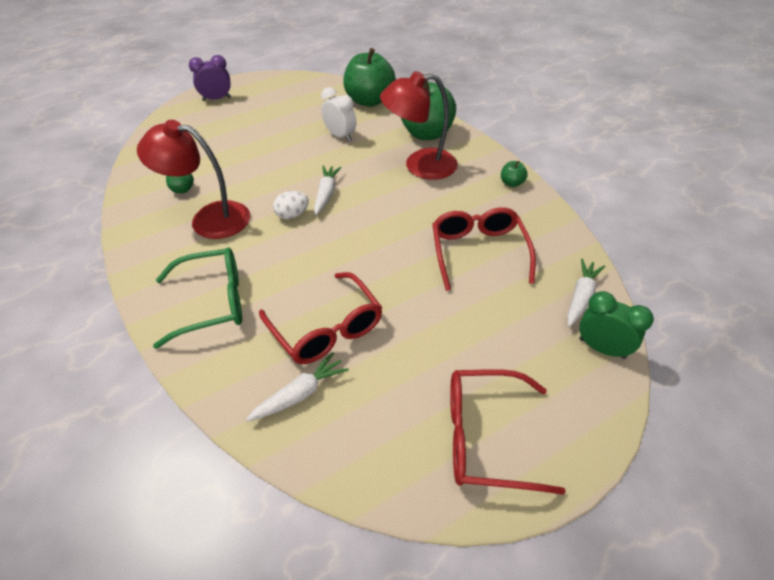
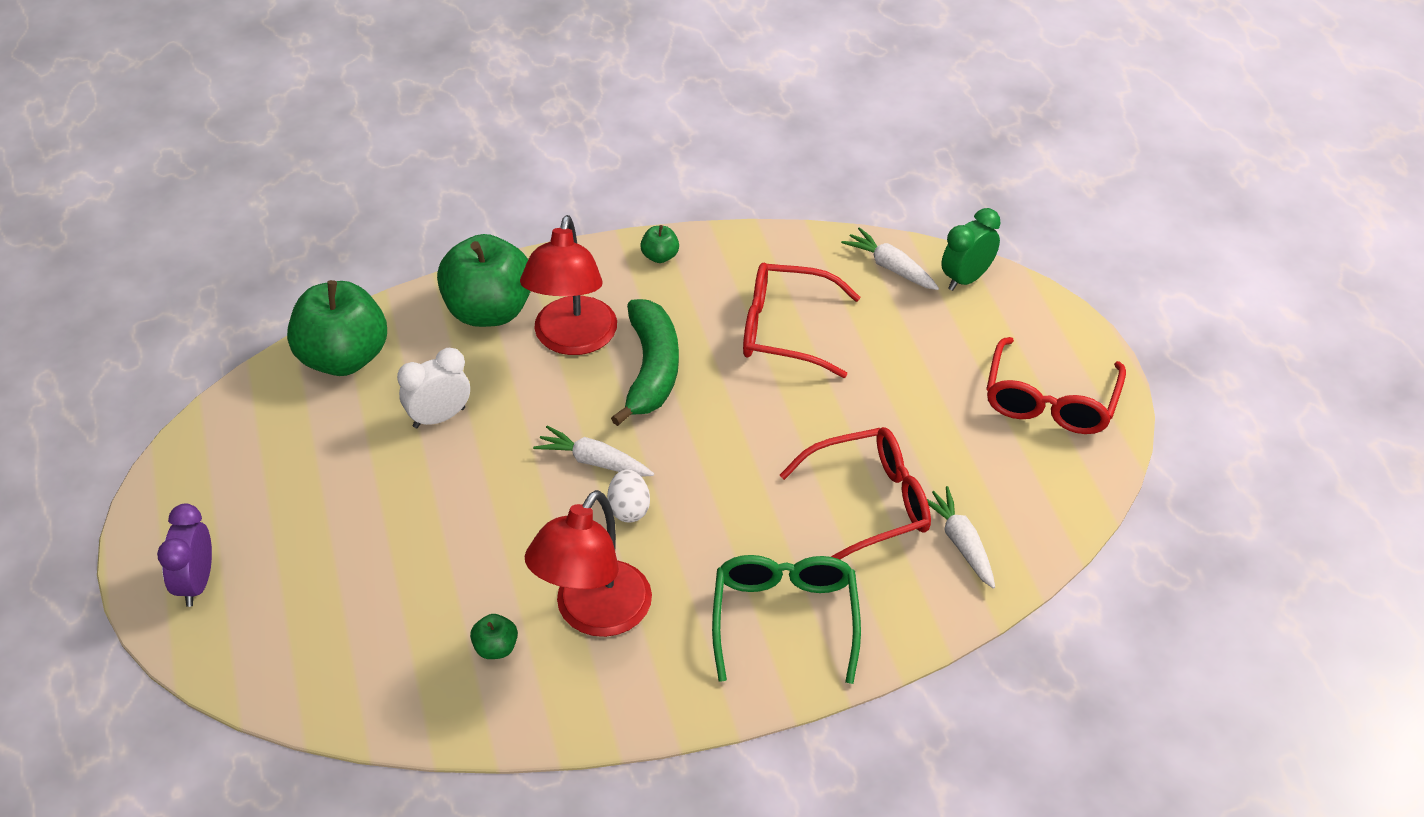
camera: 75 degrees left, 0 degrees up
none -> green banana [611,299,679,426]

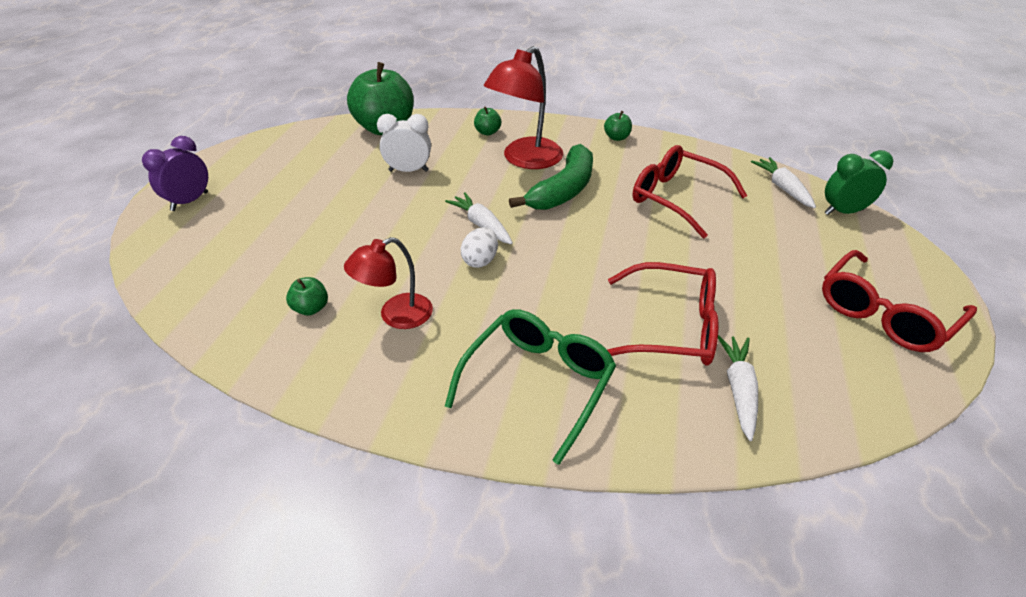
camera: 30 degrees right, 5 degrees down
green apple [437,234,531,327] -> green apple [474,106,501,135], size x0.42
red lamp [525,490,652,637] -> red lamp [344,237,433,329], size x0.63

